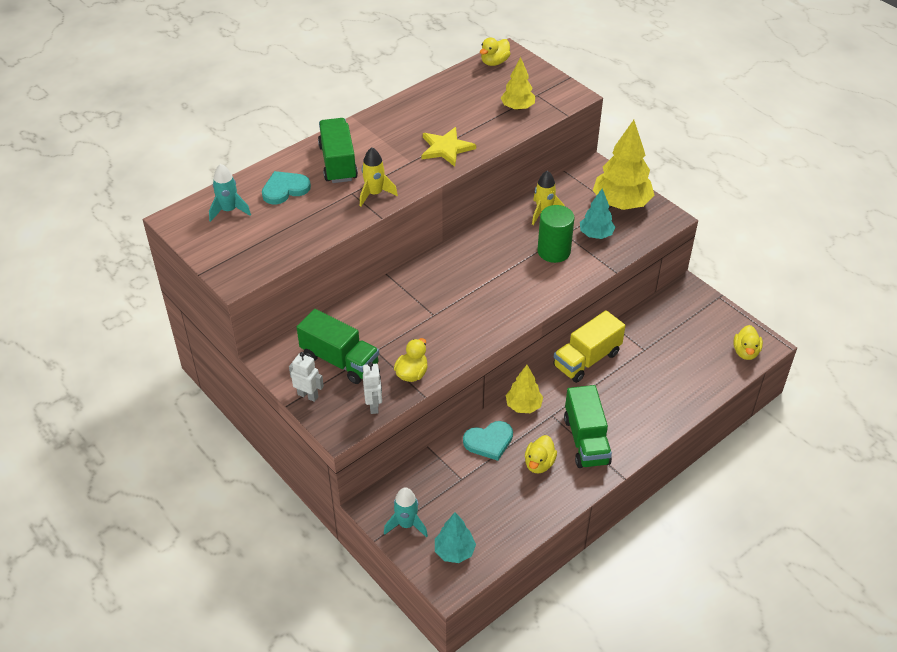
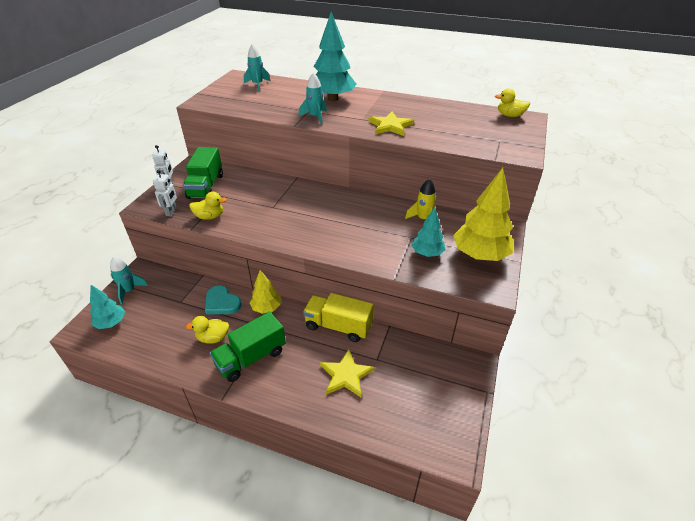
camera: 60 degrees right, 5 degrees down
turquoise heart [262,171,311,205] -> none
green truck [318,118,358,183] -> turquoise tree [314,12,356,101]
yellow rocket [360,147,398,206] -> turquoise rocket [298,72,327,125]
white robot [363,362,382,414] -> white robot turned 45 degrees counterclockwise [153,170,177,216]
yellow tree [501,57,535,110] -> none
green cylinder [537,205,575,263] -> none
yellow duck [733,325,763,360] -> none
none -> yellow star [320,349,375,397]

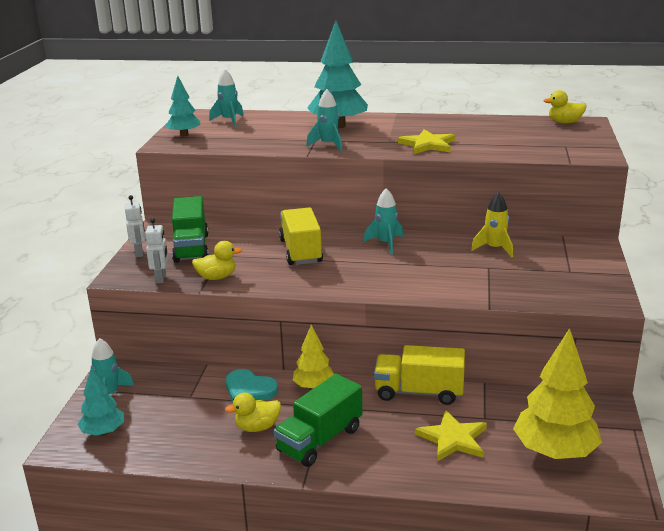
camera: 10 degrees left, 15 degrees down
turquoise tree [412,207,446,257] -> turquoise tree moved to [165,76,200,136]
yellow tree [453,168,514,261] -> yellow tree moved to [513,328,602,459]
none -> yellow truck [279,207,323,265]
none -> turquoise rocket [364,188,403,254]

